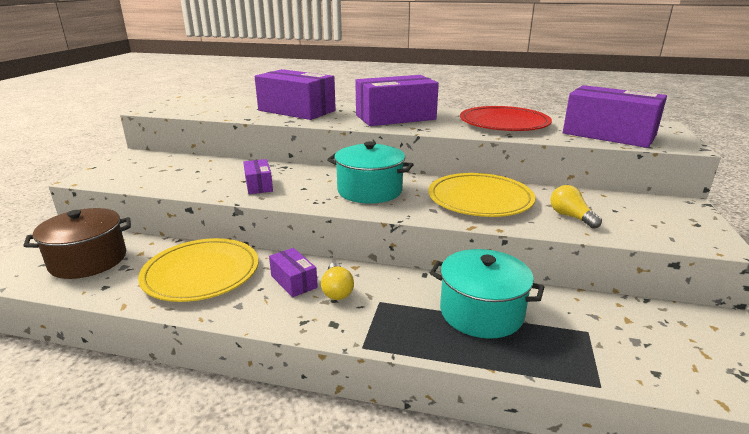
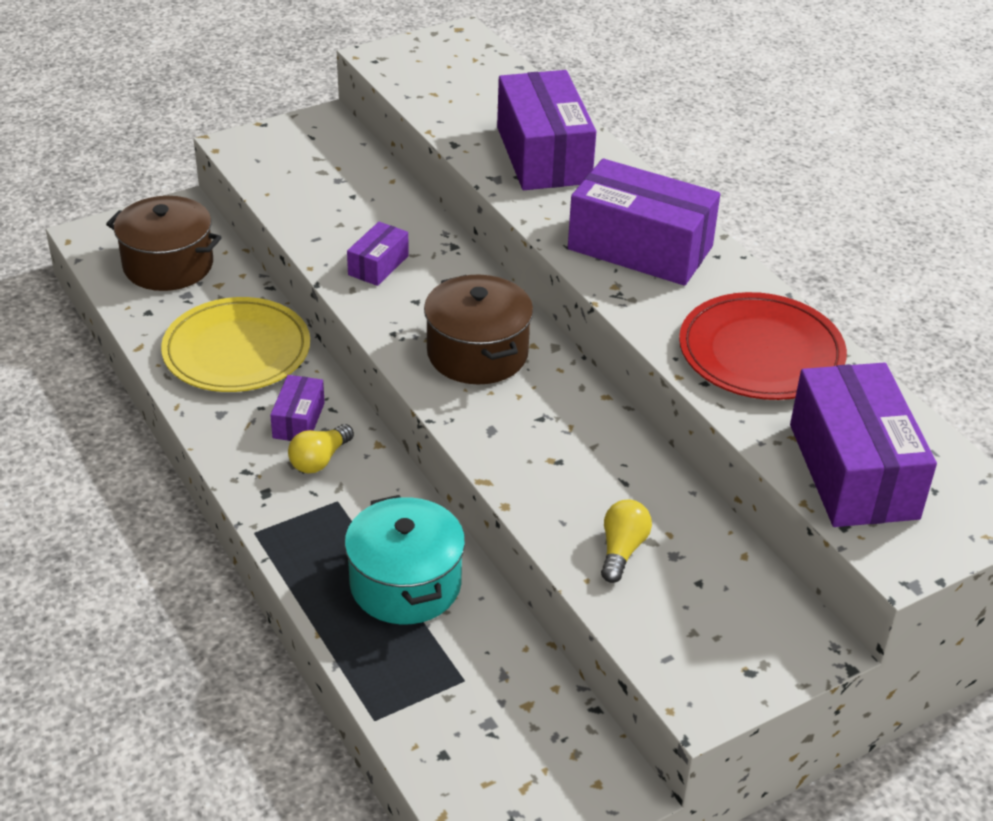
camera: 45 degrees right, 15 degrees up
turquoise pot [327,141,414,203] -> brown pot [424,275,533,384]
yellow plate [428,173,536,217] -> none

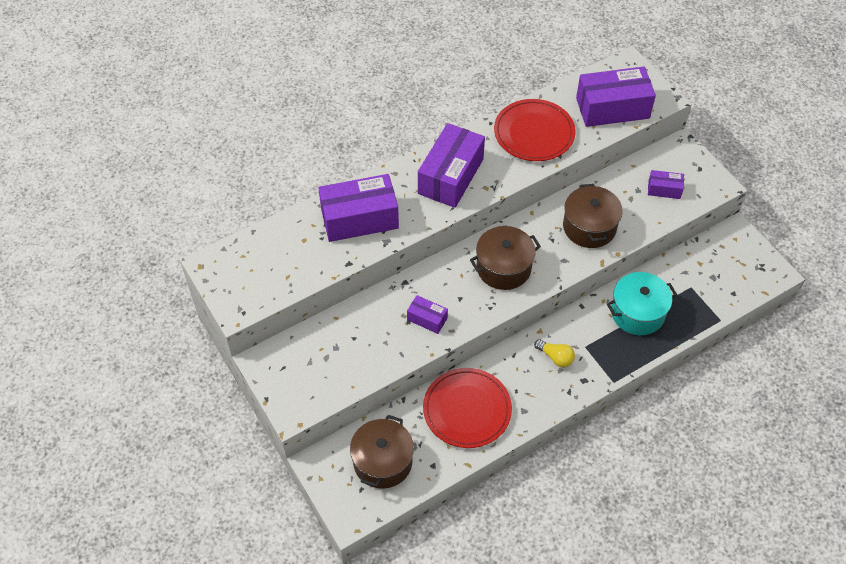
camera: 90 degrees left, 15 degrees up
yellow plate [161,297,310,392] -> red plate [423,368,512,448]
purple box [270,375,325,441] -> purple box moved to [648,170,684,199]
yellow light bulb [601,499,652,583] -> none
none -> brown pot [563,184,623,248]

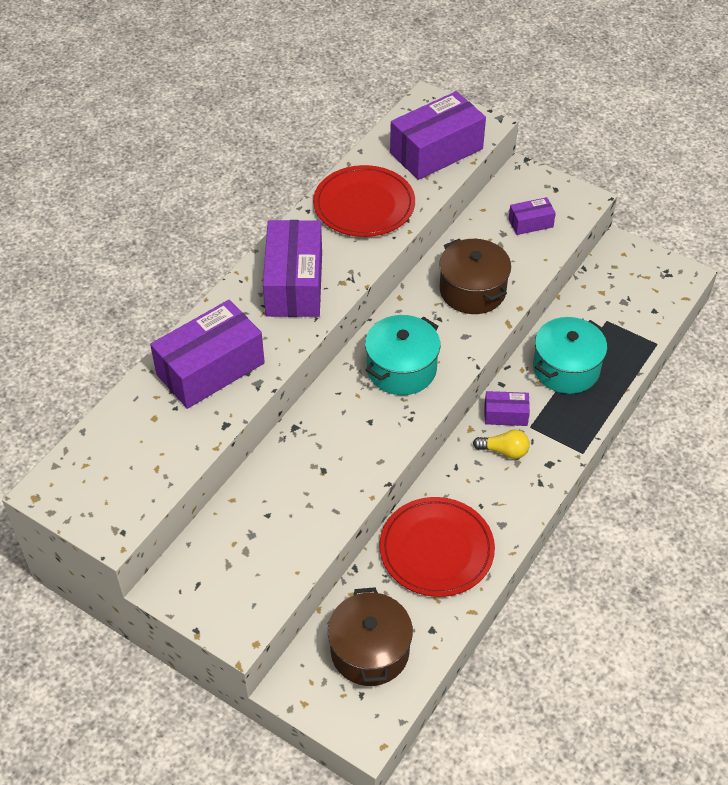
camera: 25 degrees left, 5 degrees down
purple box [407,295,448,334] -> purple box moved to [484,391,530,426]
brown pot [470,226,541,290] -> turquoise pot [365,315,440,395]

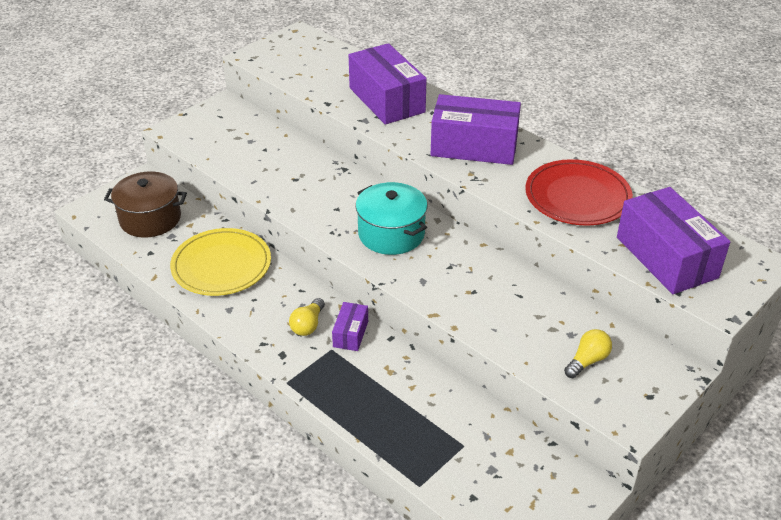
camera: 100 degrees right, 10 degrees down
red plate [379,497,495,597] -> yellow plate [170,228,271,296]
brown pot [439,239,511,314] -> none
purple box [509,197,556,235] -> yellow light bulb [564,329,612,378]
turquoise pot [533,317,607,394] -> none

